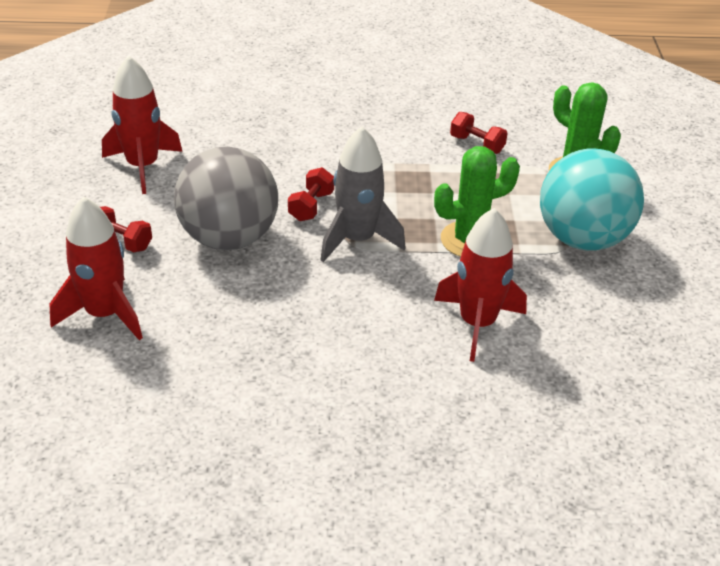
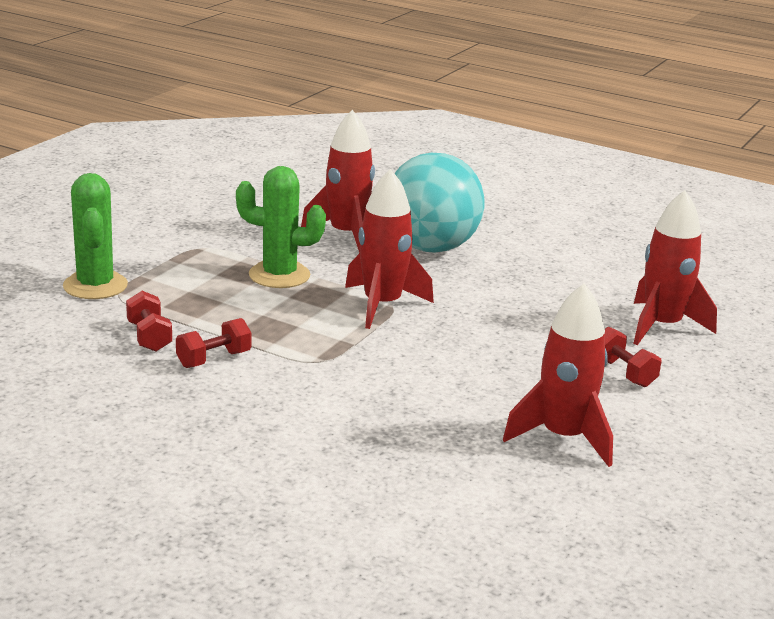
camera: 150 degrees left, 15 degrees down
grey ball [174,147,278,250] -> none
red dumbbell [288,167,334,221] -> red dumbbell moved to [176,318,251,368]
grey rocket [321,126,406,262] -> red rocket [345,169,434,329]
turquoise ball [540,149,644,251] -> turquoise ball moved to [394,153,485,253]

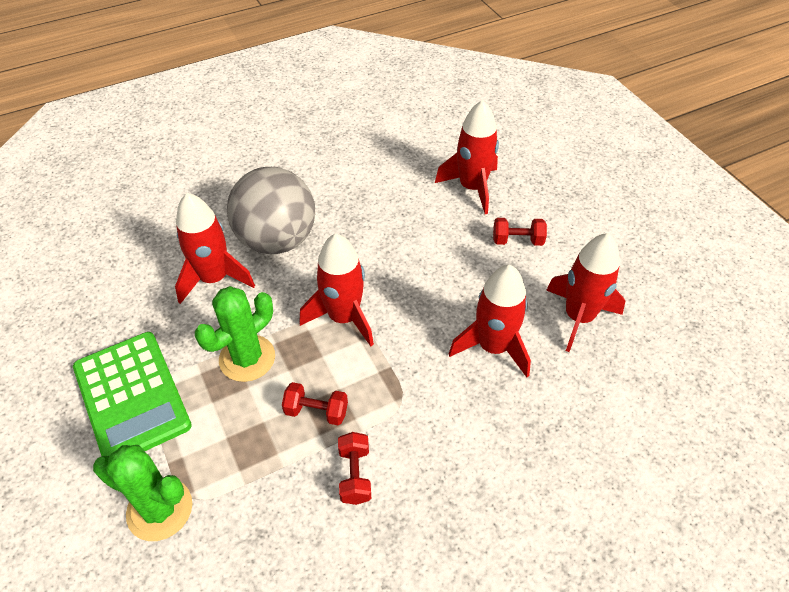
camera: 55 degrees left, 25 degrees up
red dumbbell [126,291,172,352] -> red dumbbell moved to [282,382,348,426]
turquoise ball [394,153,485,253] -> grey ball [227,167,315,254]
none -> green calculator [73,332,192,456]
none -> red rocket [449,265,531,377]

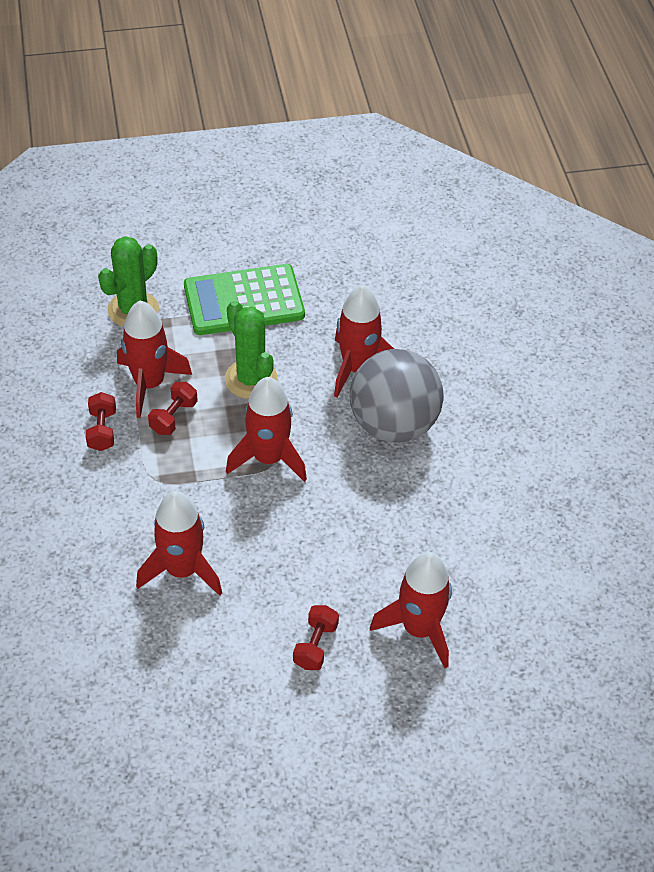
camera: 105 degrees right, 0 degrees up
red dumbbell [338,432,371,505] -> red dumbbell turned 75 degrees clockwise [86,392,116,451]
red rocket [546,233,625,352] -> red rocket moved to [117,301,192,418]

